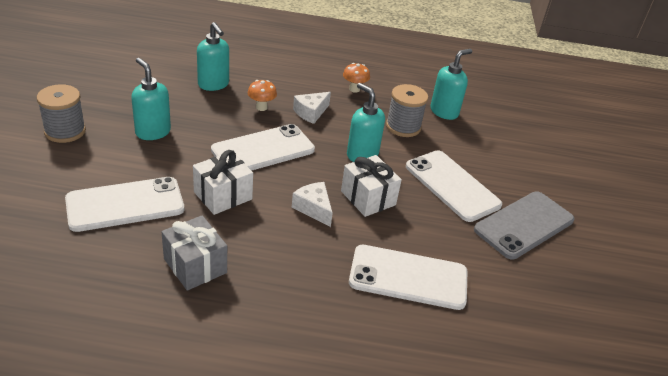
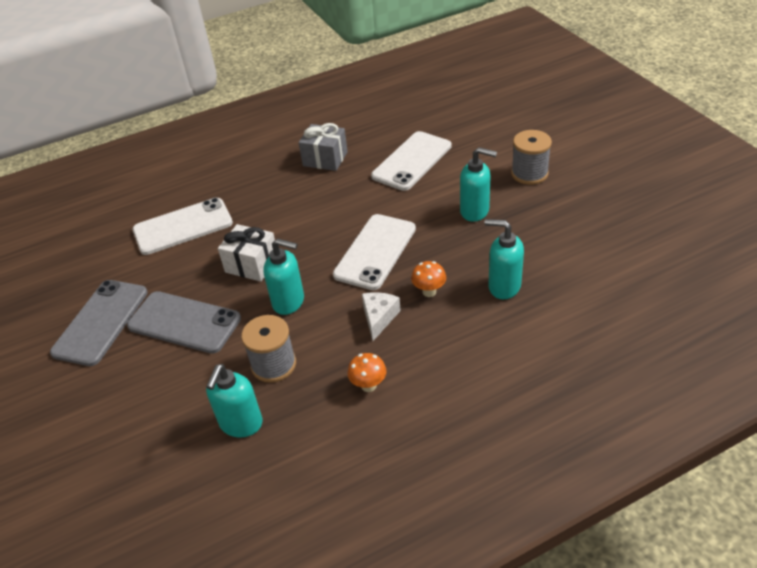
camera: 155 degrees right, 5 degrees up
white gift [193,150,253,215] -> none
white cheese [292,182,333,227] -> none
white phone [406,150,502,222] -> grey phone [127,291,241,354]

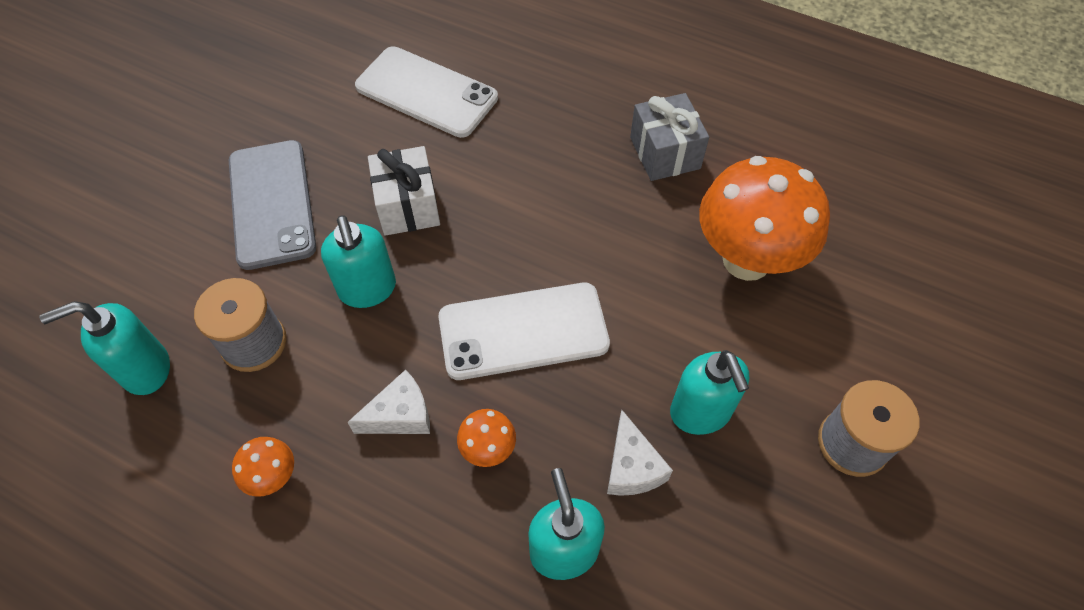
camera: 50 degrees right, 15 degrees up
grey phone [50,280,148,366] -> none
white phone [371,131,452,191] -> orange mushroom [699,156,830,281]
none -> white cheese [607,410,673,496]

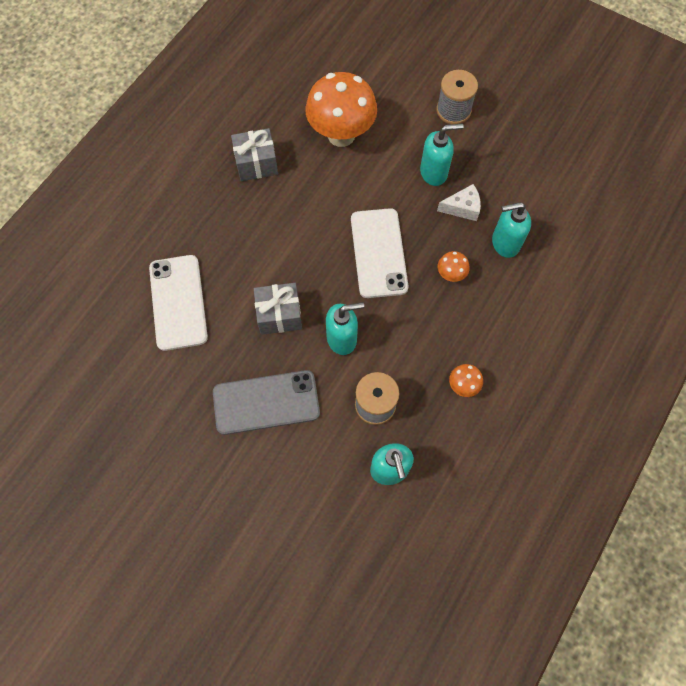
camera: 85 degrees left, 10 degrees up
white cheese [347,370,430,434] -> none
white phone [355,46,498,138] -> white phone turned 45 degrees counterclockwise [149,255,208,351]
white gift [368,146,440,236] -> grey gift [254,283,302,335]

